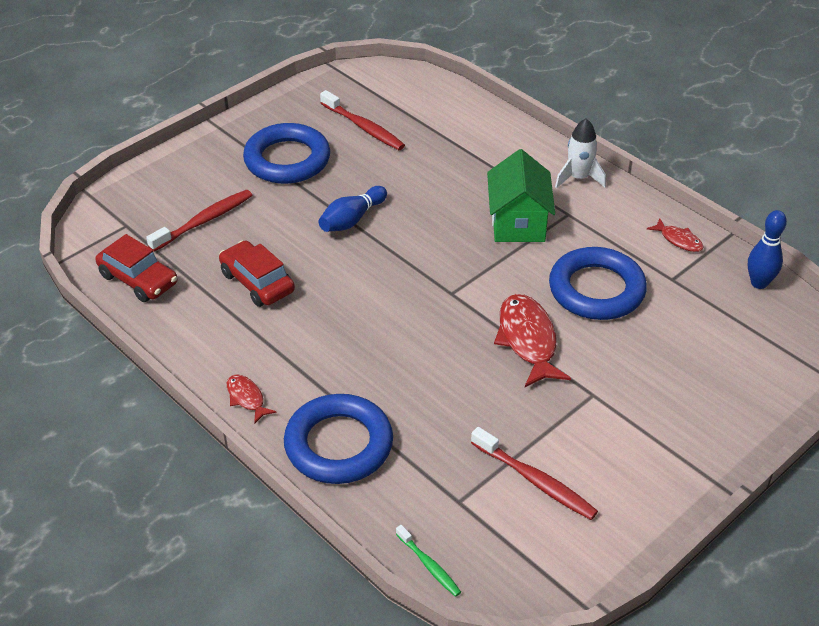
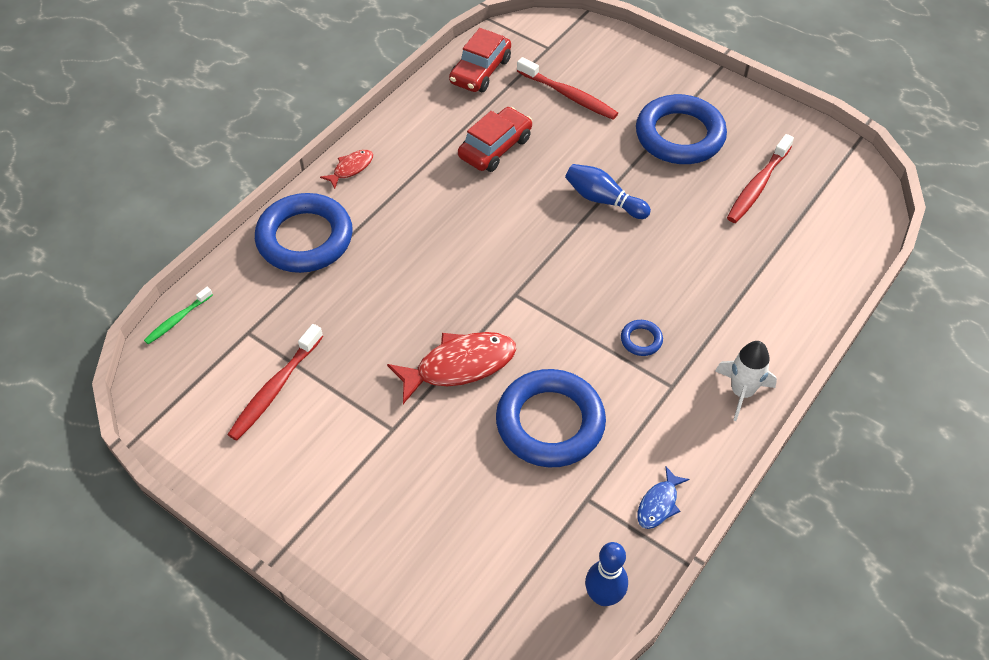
camera: 80 degrees right, 10 degrees up
green house [487,149,555,242] -> blue ring [621,320,663,356]
red fish [647,219,704,252] -> blue fish [637,466,690,529]

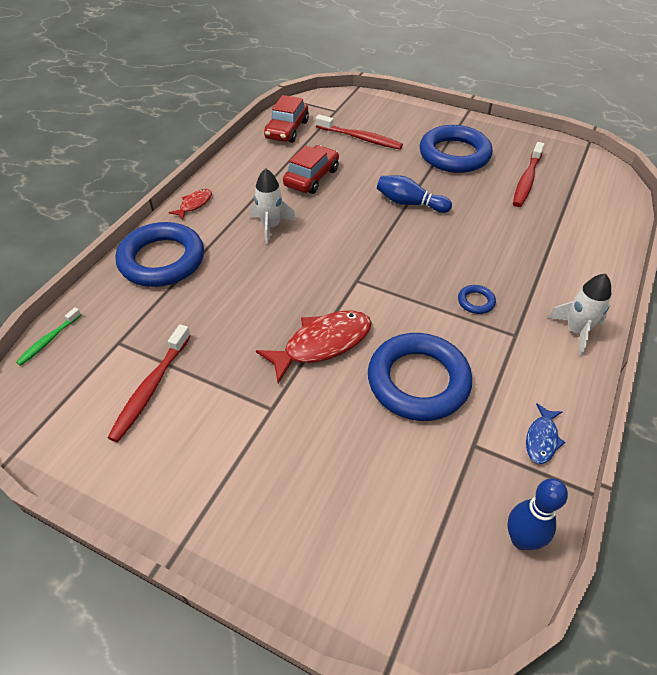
camera: 10 degrees left, 5 degrees down
none -> white rocket [251,168,296,245]

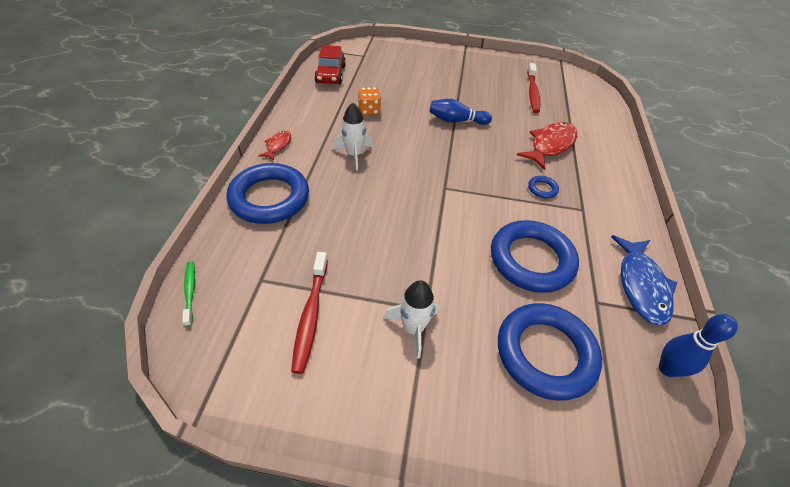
camera: 20 degrees left, 0 degrees up
green toothbrush [16,307,81,366] -> green toothbrush turned 150 degrees clockwise [182,261,195,327]
red fish [256,310,372,383] -> red fish moved to [517,122,577,170]
red car [283,145,339,194] -> orange dice [358,87,381,115]
red toothbrush [316,115,403,150] -> none
blue ring [420,125,493,173] -> blue ring moved to [498,303,602,401]
blue fish [526,403,565,464] -> blue fish [611,235,677,325], size x1.91
white rocket [548,274,611,356] -> white rocket moved to [384,280,439,359]

